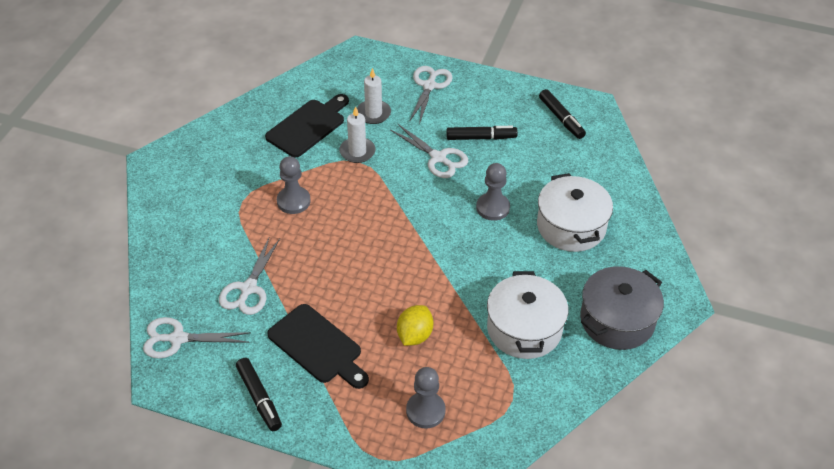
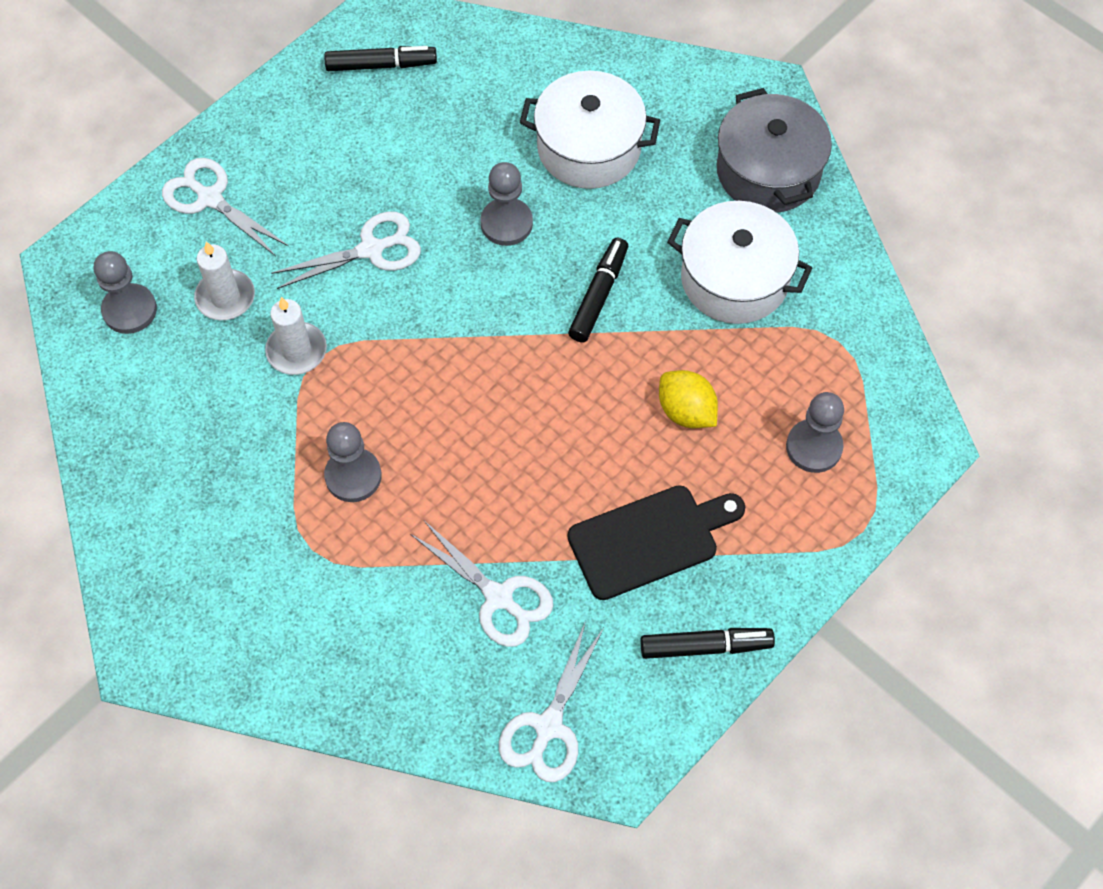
camera: 65 degrees left, 15 degrees up
black cutting board [265,94,349,157] -> none
black marker [446,126,518,140] -> black marker moved to [568,238,628,342]
none -> grey pawn [94,251,157,334]

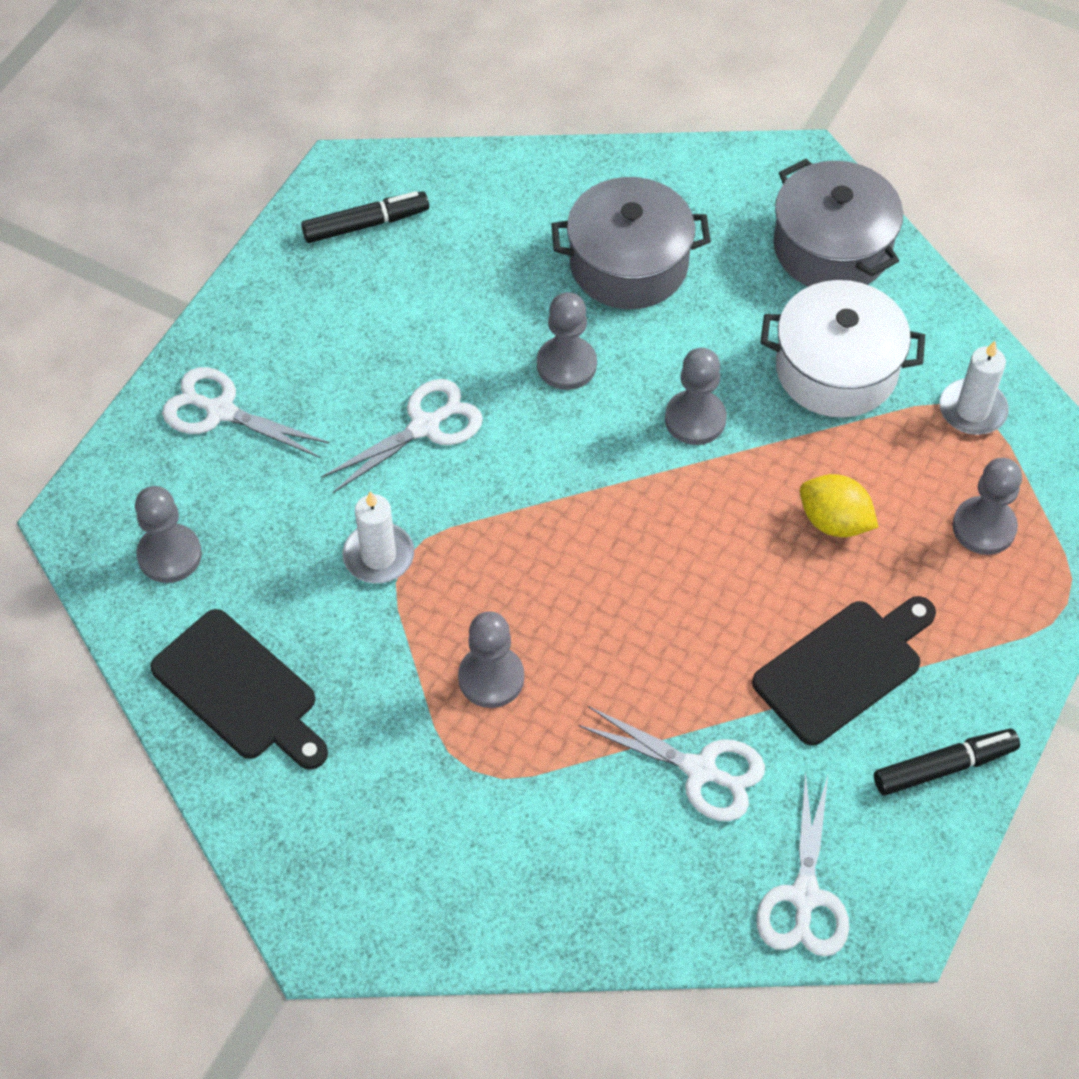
camera: 15 degrees left, 5 degrees down
white candle [194,241,255,320] -> white candle moved to [940,341,1009,435]
white pot [520,71,660,189] -> grey pot [551,177,711,309]
black marker [568,238,628,342] -> grey pawn [665,348,727,445]
none -> black cutting board [150,609,328,770]

